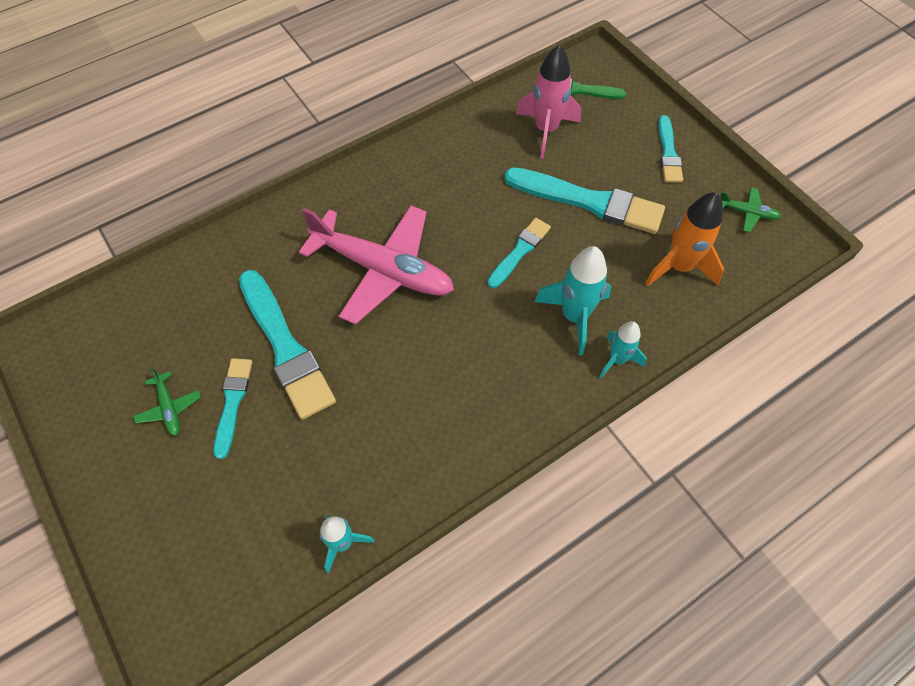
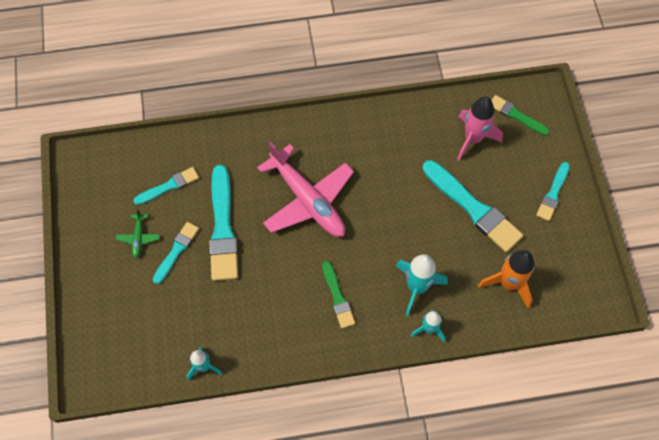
camera: 25 degrees right, 5 degrees up
turquoise brush [487,218,551,288] -> turquoise brush moved to [134,167,199,205]
green plane [720,187,781,232] -> none
none -> green brush [322,261,355,328]

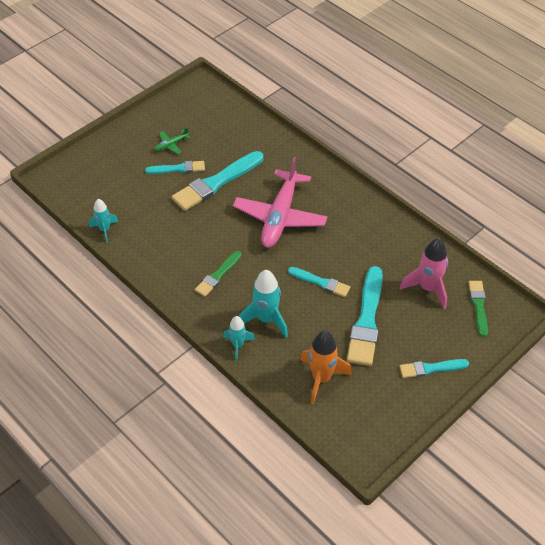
camera: 55 degrees right, 15 degrees down
turquoise brush [134,167,199,205] -> turquoise brush moved to [288,267,350,297]

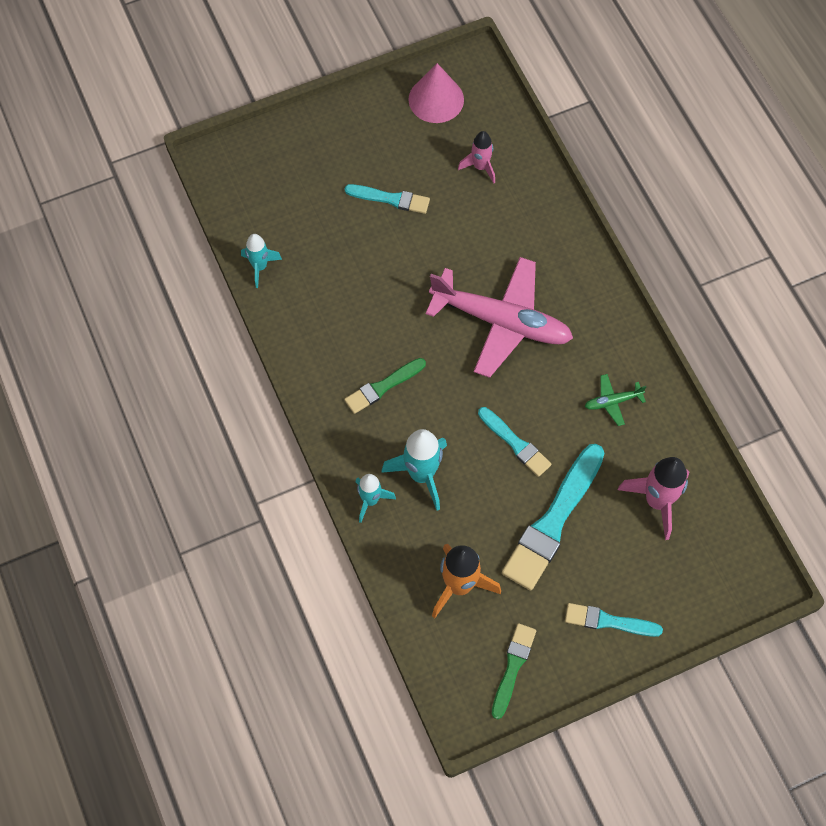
camera: 20 degrees right, 15 degrees up
green plane [154,127,191,154] -> green plane moved to [585,374,646,426]
turquoise brush [172,151,263,211] -> none
pink plane [233,157,327,248] -> pink plane turned 105 degrees counterclockwise [426,257,573,378]
green brush [468,281,488,337] -> green brush moved to [492,623,536,719]
none -> pink cone [408,63,464,123]
none -> pink rocket [458,131,495,183]

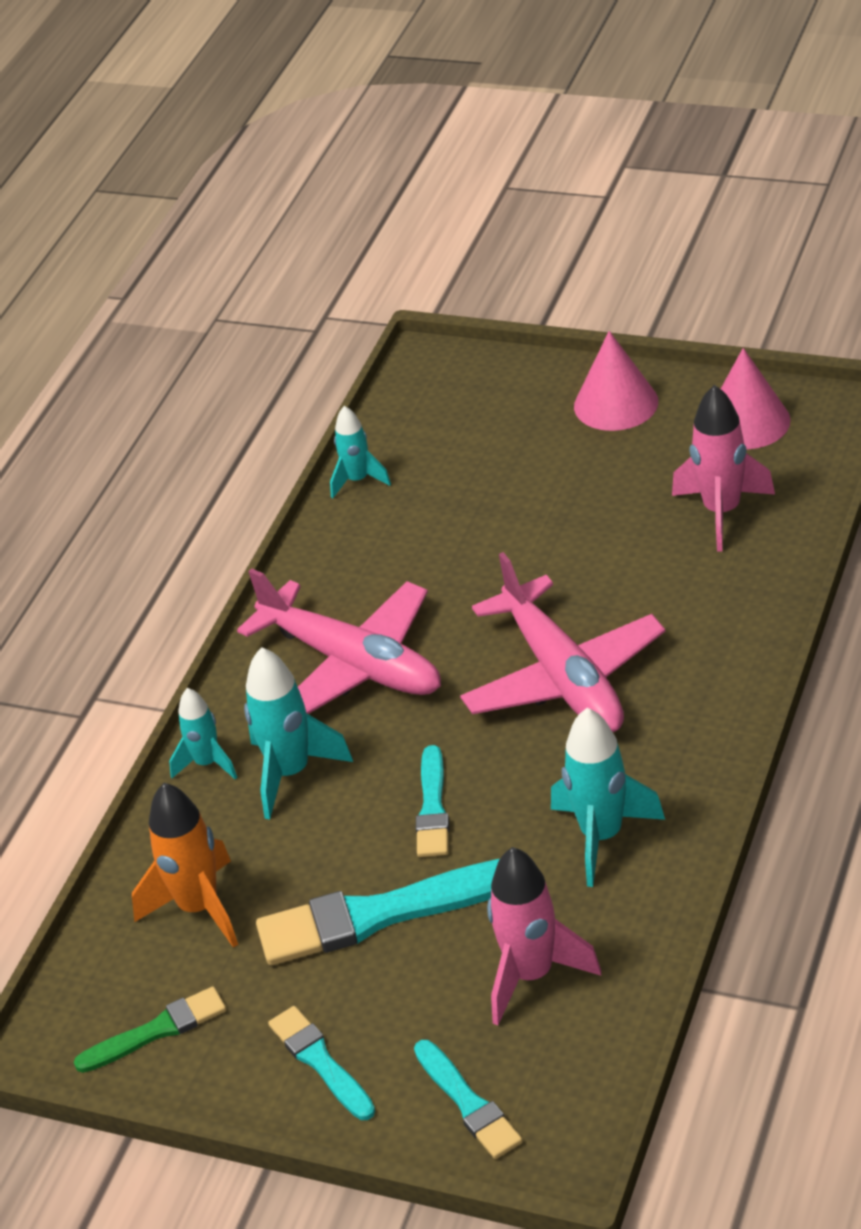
camera: 50 degrees right, 25 degrees down
green brush [344,358,426,414] -> pink plane [237,568,441,714]
turquoise brush [345,184,430,214] -> turquoise brush moved to [414,1040,523,1159]
pink rocket [458,131,495,183] -> pink rocket [672,385,775,552], size x1.62
green plane [585,374,646,426] -> turquoise rocket [551,708,665,887]
none -> pink cone [574,331,658,431]

